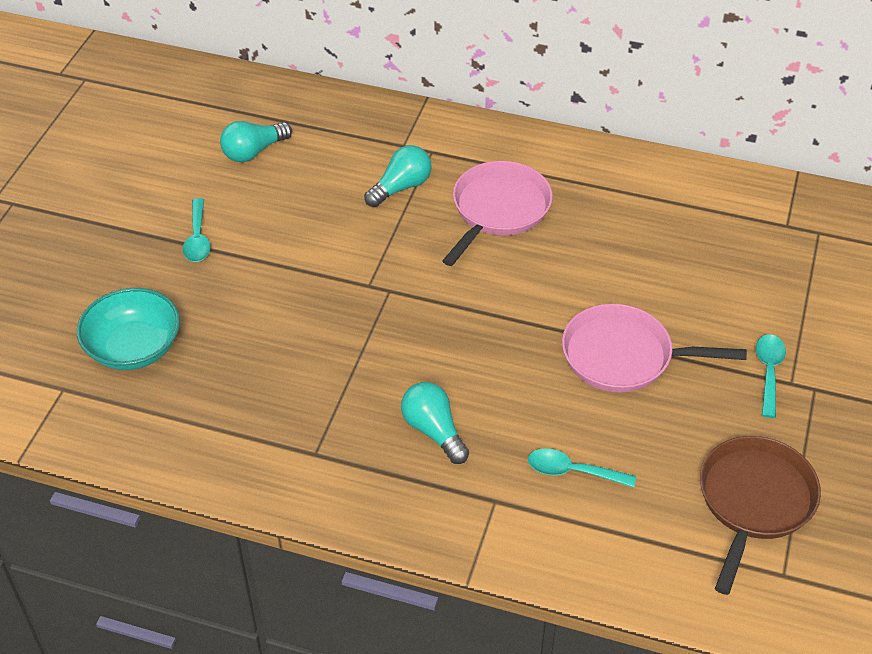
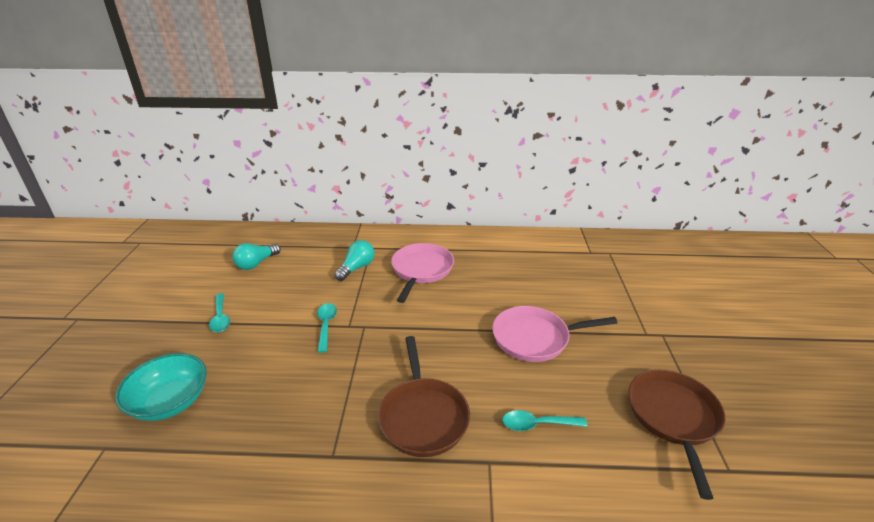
camera: 15 degrees left, 15 degrees down
turquoise light bulb [401,382,469,464] -> brown pan [378,336,470,457]
turquoise spoon [756,334,786,418] -> turquoise spoon moved to [317,303,337,353]

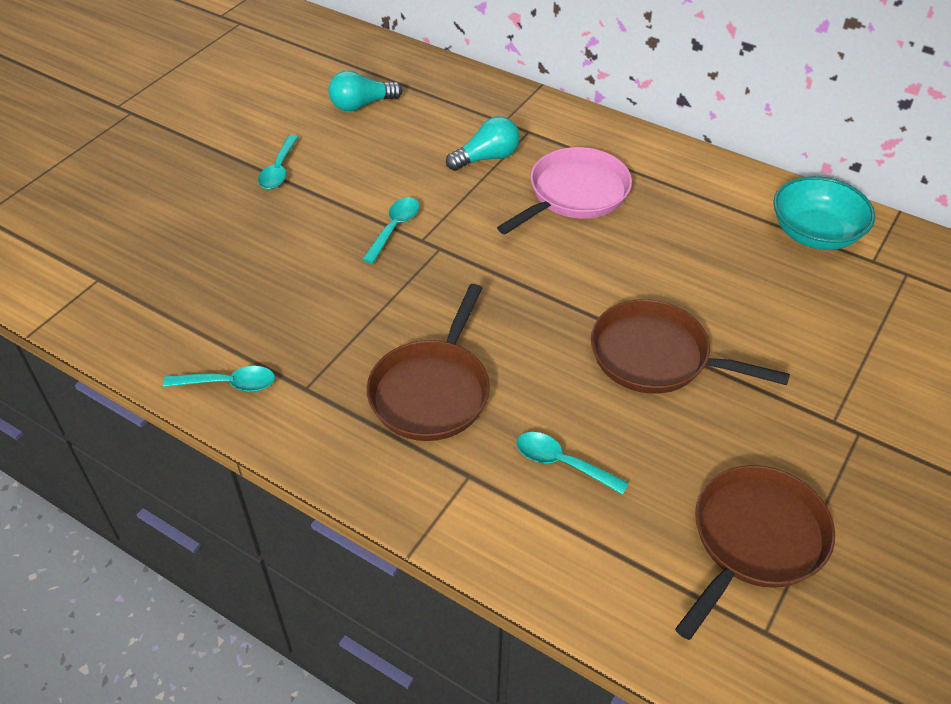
camera: 30 degrees right, 15 degrees up
turquoise bowl [115,353,207,421] -> turquoise bowl moved to [773,176,875,250]
pink pan [492,306,618,362] -> brown pan [591,299,790,394]
none -> turquoise spoon [163,366,275,392]

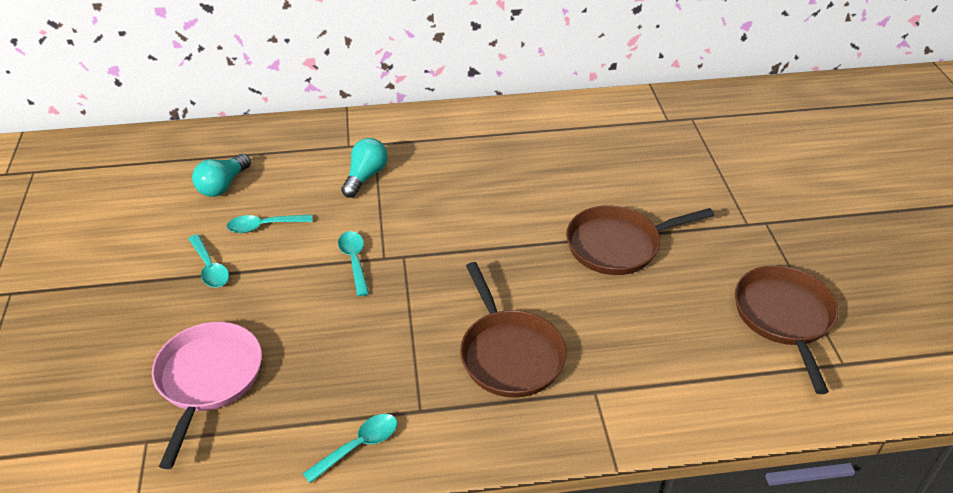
camera: 40 degrees left, 5 degrees down
pink pan [497,147,632,234] -> pink pan moved to [152,322,262,469]
turquoise spoon [516,432,629,495] -> turquoise spoon moved to [227,215,313,233]
turquoise bowl [773,176,875,250] -> none

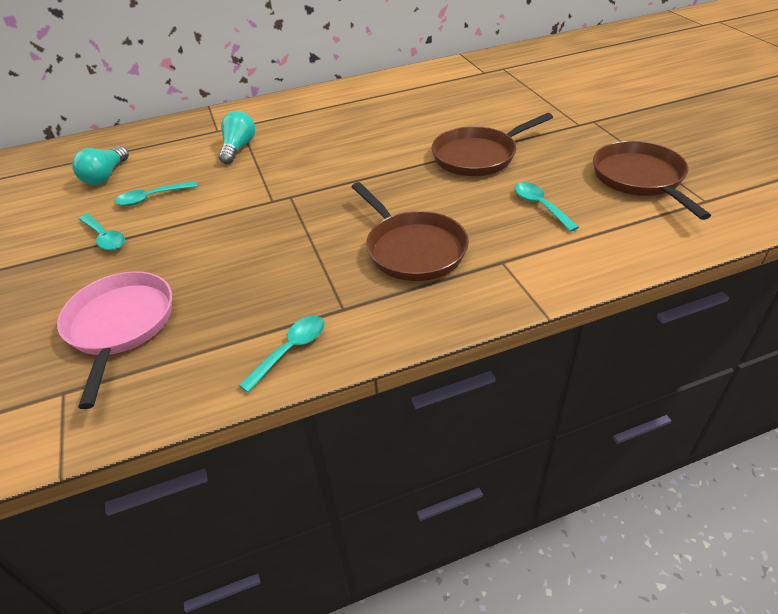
camera: 10 degrees left, 0 degrees up
turquoise spoon [338,231,369,296] -> turquoise spoon moved to [515,182,579,232]

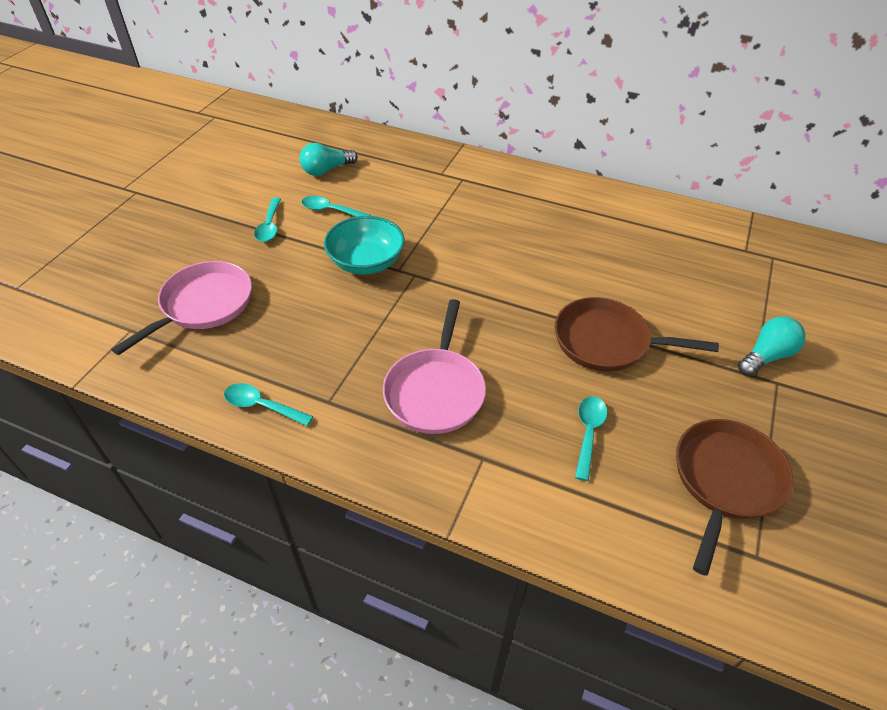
camera: 40 degrees right, 5 degrees up
turquoise light bulb [219,111,255,164] -> turquoise light bulb moved to [738,317,806,376]
turquoise spoon [239,316,325,393] -> turquoise spoon turned 150 degrees counterclockwise [224,383,313,426]
brown pan [352,182,469,281] -> pink pan [383,299,486,434]
none -> turquoise bowl [324,216,405,274]

